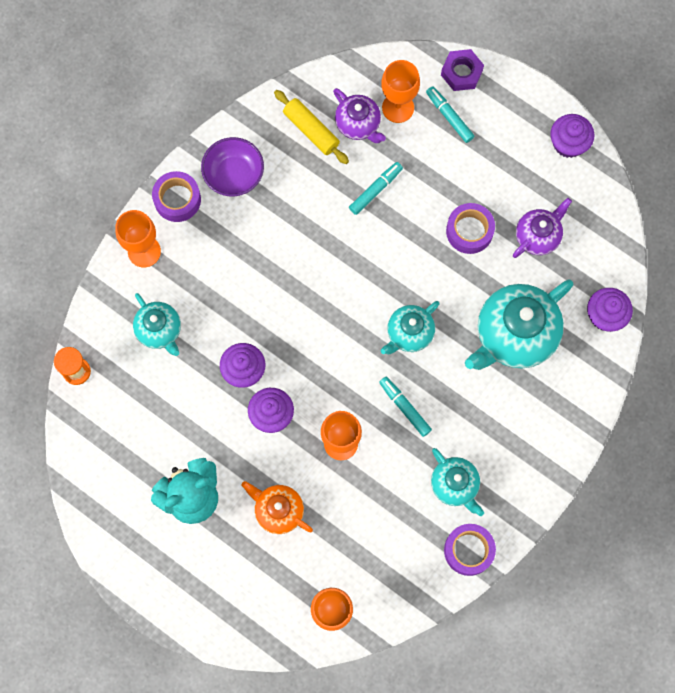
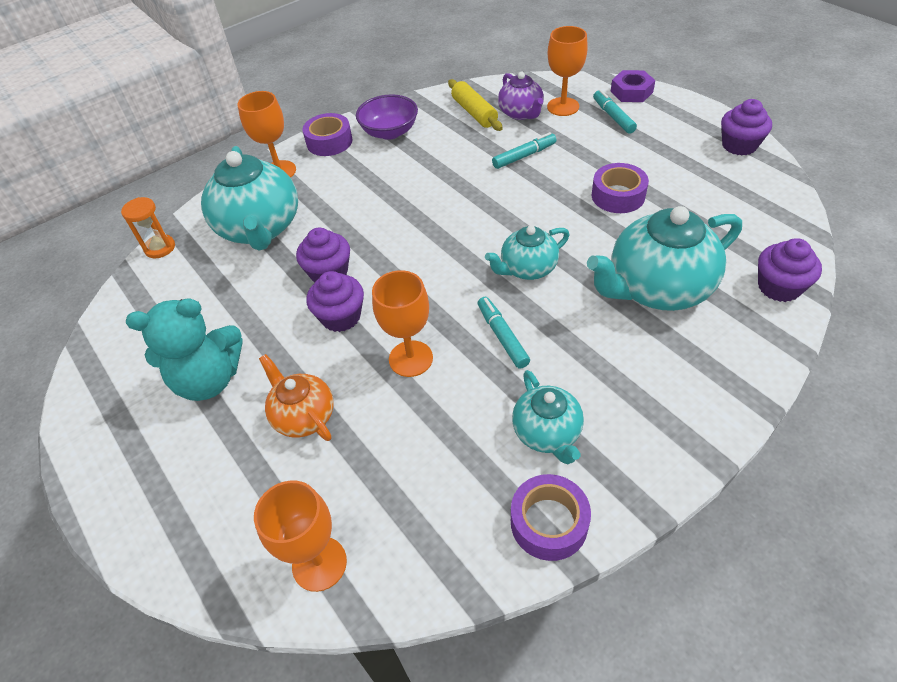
camera: 20 degrees right, 25 degrees down
turquoise teapot [133,293,181,356] -> turquoise teapot [201,146,298,251], size x1.77
purple teapot [513,198,572,258] -> none

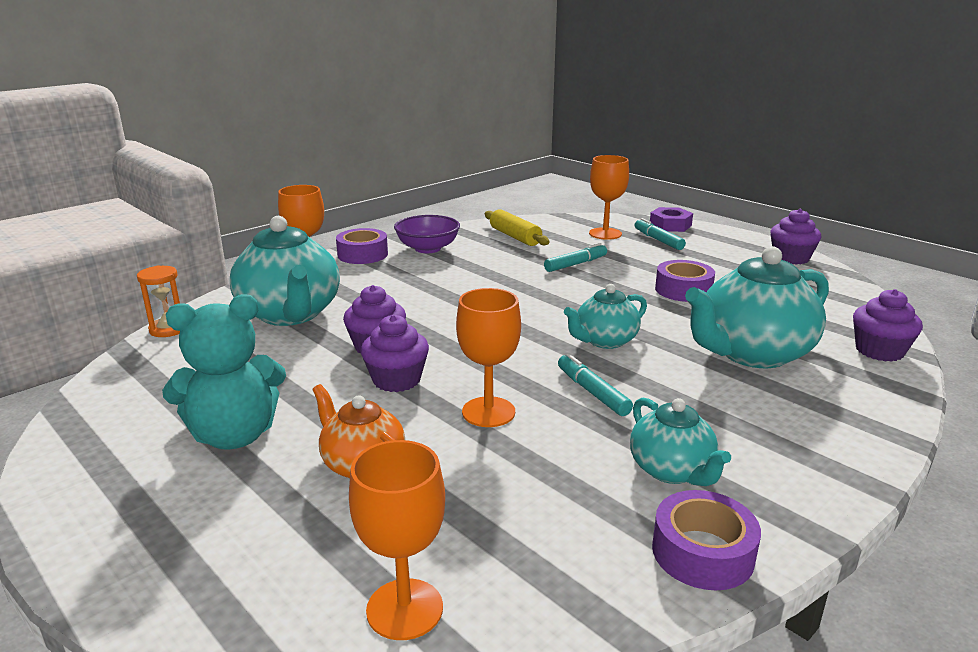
camera: 10 degrees left, 25 degrees down
purple teapot [498,72,544,120] -> none

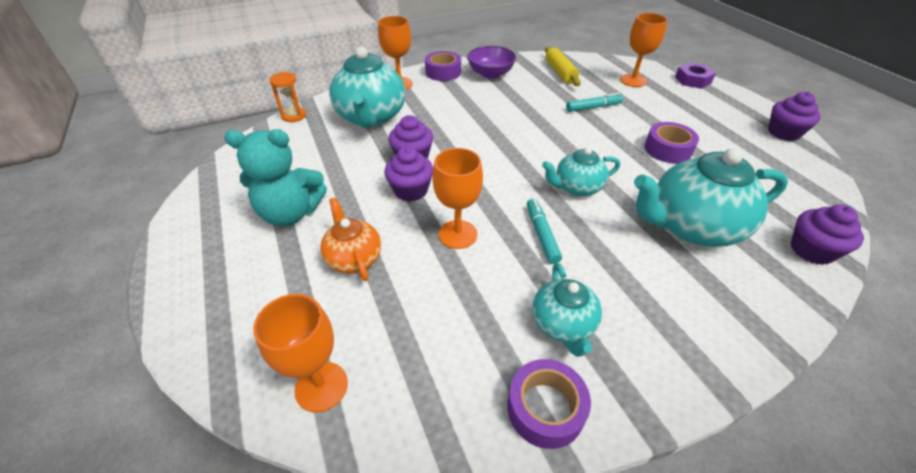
camera: 20 degrees right, 20 degrees up
turquoise marker [635,218,686,250] -> none

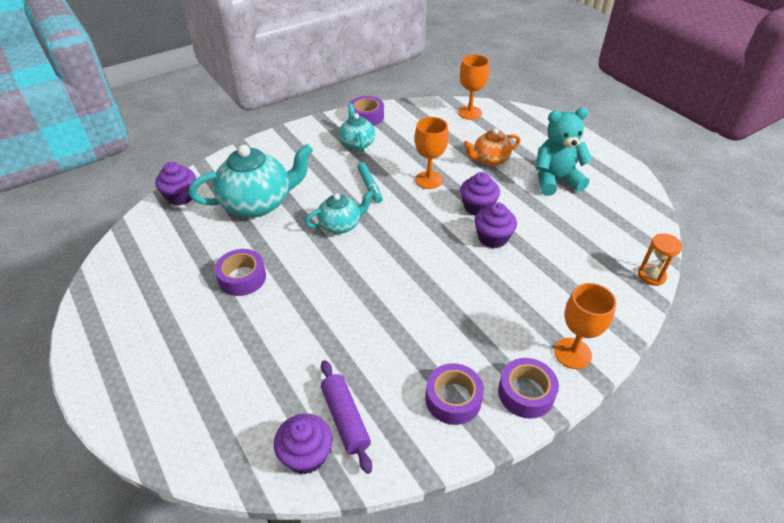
camera: 170 degrees right, 0 degrees up
orange teapot [320,197,381,281] -> orange teapot turned 105 degrees clockwise [464,128,520,166]
turquoise teapot [329,46,406,128] -> none
purple bowl [467,46,516,79] -> purple tape [425,363,484,425]
yellow rolling pin [545,47,581,86] -> purple rolling pin [321,360,372,474]
turquoise marker [566,93,623,112] -> none
orange goblet [620,13,668,87] -> none
purple nut [675,62,716,89] -> none
purple cupcake [768,92,821,141] -> purple cupcake moved to [274,414,333,475]

